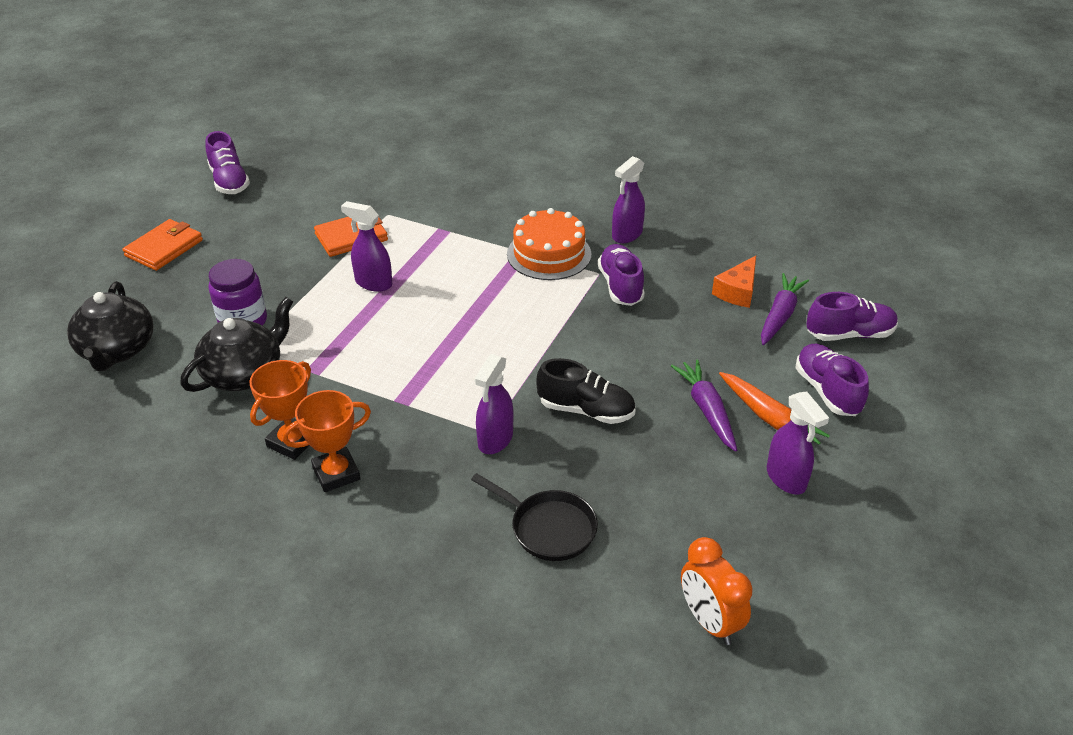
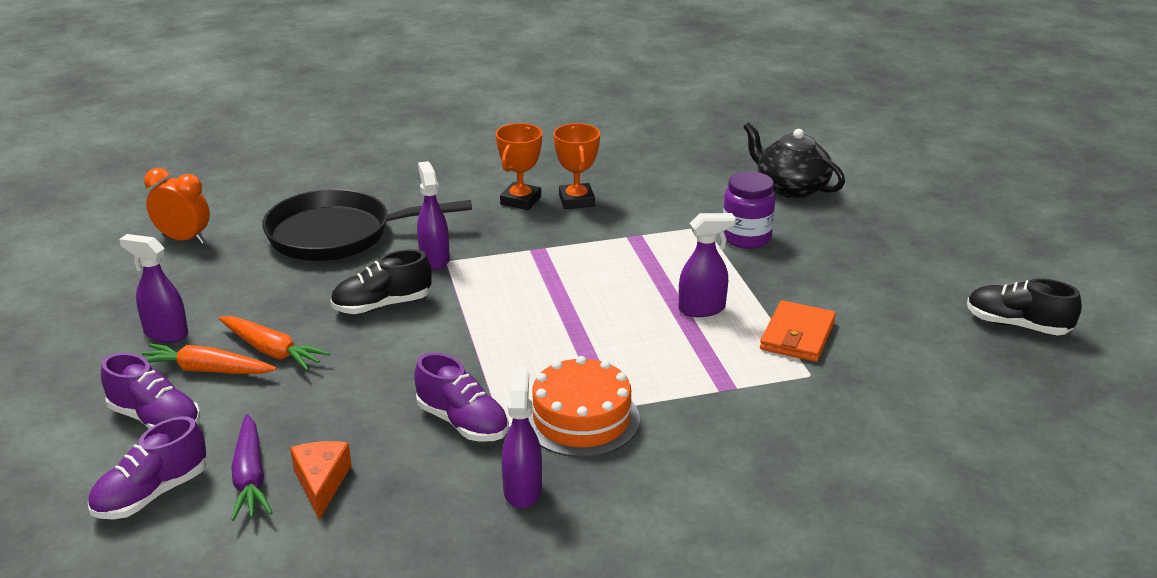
camera: 140 degrees right, 10 degrees down
orange wallet [123,219,203,271] -> none
black teapot [180,297,293,392] -> none
purple shoe [205,131,250,194] -> black shoe [967,278,1082,336]
black pan [471,473,598,561] -> black pan [262,189,472,261], size x1.75
purple carrot [671,359,737,452] -> orange carrot [219,316,330,371]

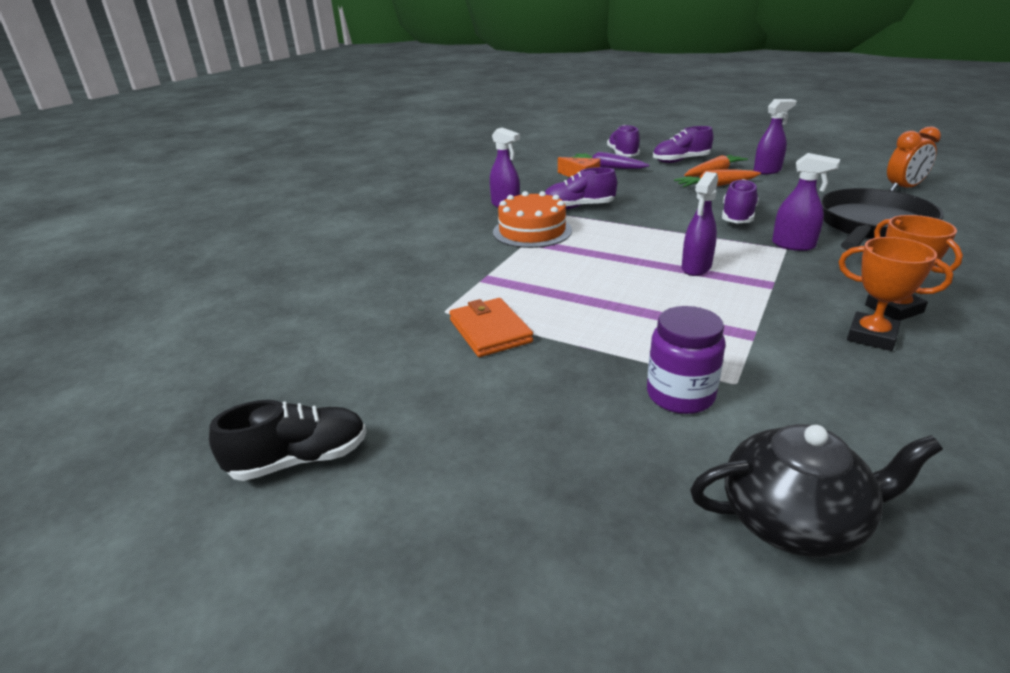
camera: 135 degrees right, 0 degrees up
black shoe [330,249,432,314] -> purple shoe [722,179,759,224]
purple spray bottle [679,213,736,317] -> purple spray bottle moved to [682,172,718,276]

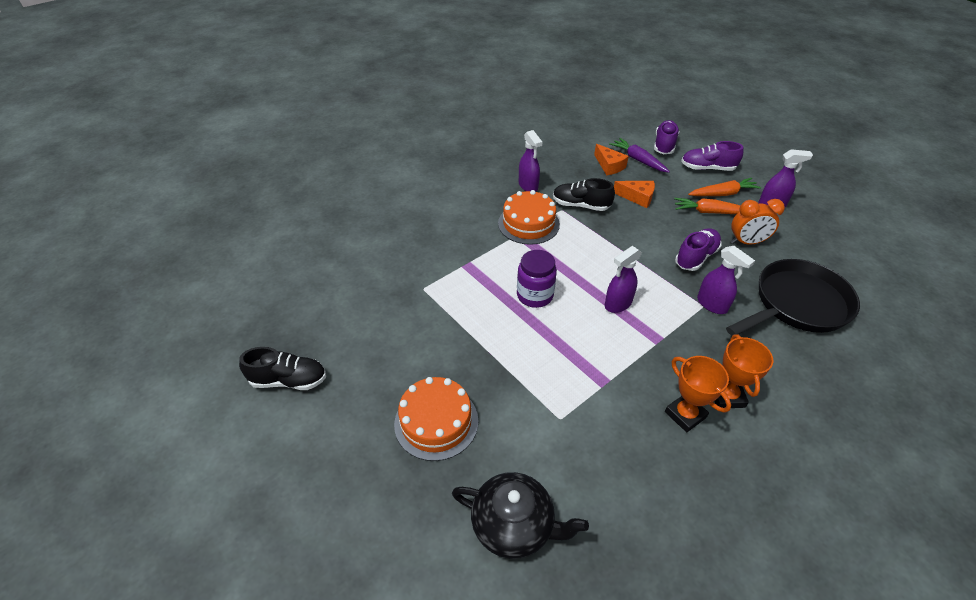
camera: 20 degrees right, 15 degrees up
orange wallet [449,298,533,357] -> none
purple shoe [545,167,617,209] -> black shoe [553,178,615,211]
purple jar [647,306,726,414] -> purple jar moved to [517,250,557,308]
orange clock [887,126,941,191] -> orange clock moved to [731,199,785,245]
none -> orange cake [394,377,478,461]
none -> orange cheese [614,181,655,208]

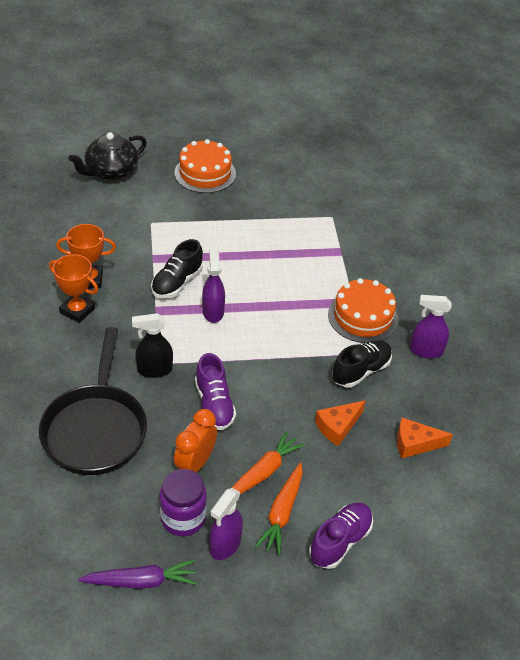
camera: 120 degrees right, 0 degrees up
black shoe [239,347,326,390] -> black shoe moved to [151,239,203,298]
purple jar [517,250,557,308] -> purple jar moved to [160,469,207,536]
purple carrot [609,138,670,173] -> purple carrot moved to [78,560,197,589]
purple shoe [654,120,679,154] -> none
purple spray bottle [697,246,755,314] -> black spray bottle [132,313,173,378]

